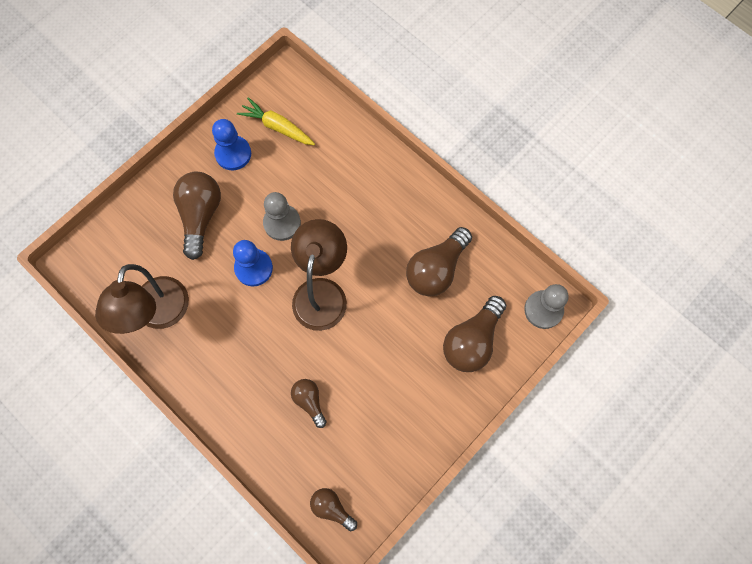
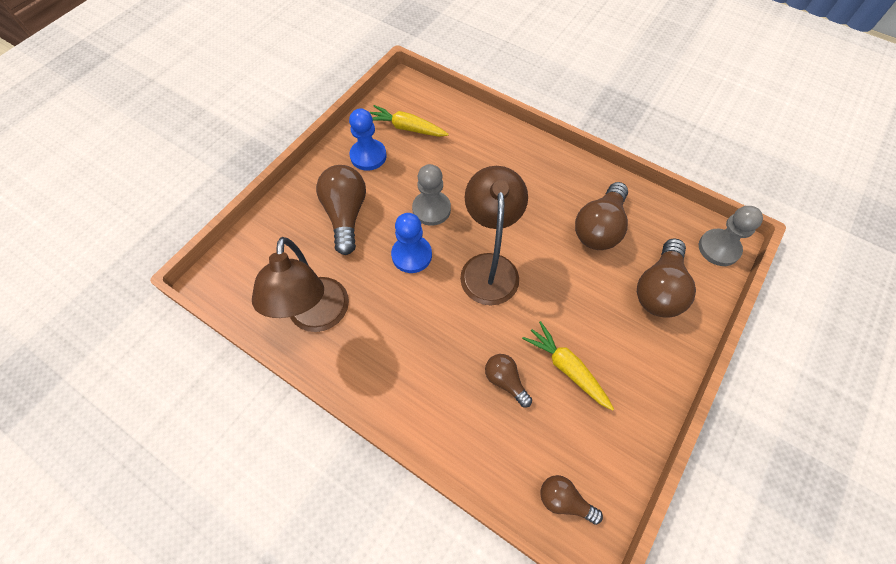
camera: 10 degrees left, 10 degrees down
none -> yellow carrot [522,321,614,411]

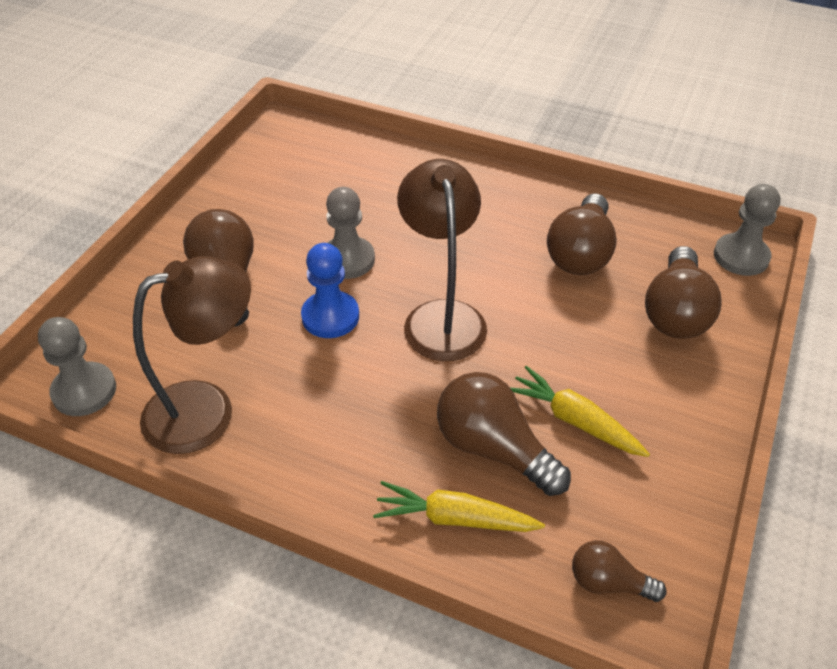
camera: 10 degrees left, 15 degrees down
brown lamp [252,237,349,332] -> brown lamp turned 105 degrees counterclockwise [133,256,251,454]
blue pawn [349,108,387,171] -> none
yellow carrot [370,105,449,137] -> yellow carrot moved to [373,481,545,532]
brown light bulb [485,354,532,408] -> brown light bulb [437,372,571,496], size x1.78
none -> grey pawn [38,317,116,416]

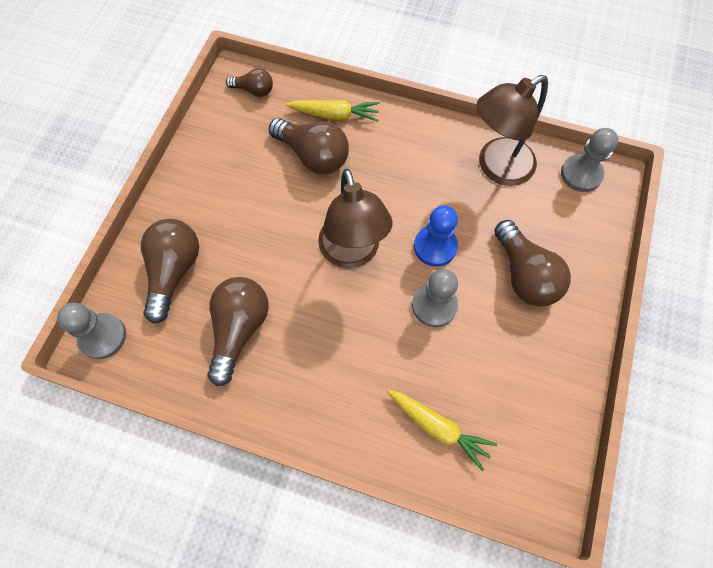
camera: 175 degrees right, 20 degrees up
yellow carrot [510,366,650,457] -> yellow carrot moved to [387,389,497,471]

